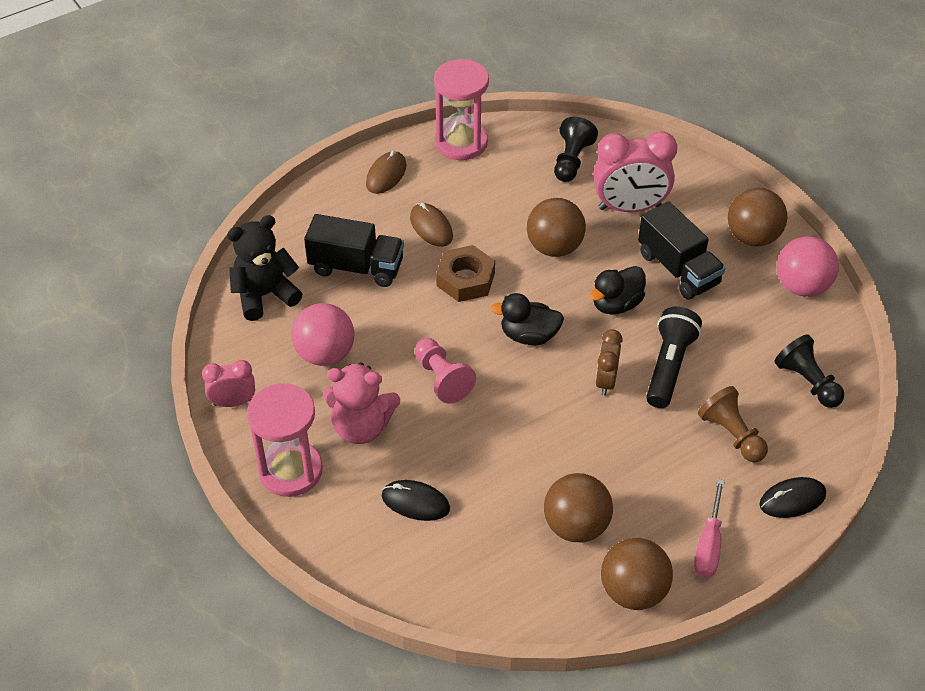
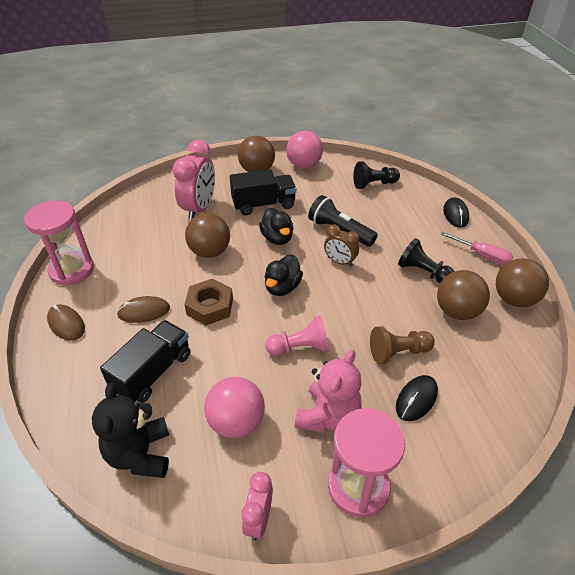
camera: 70 degrees left, 5 degrees down
black pawn [554,117,598,182] -> black pawn moved to [398,238,454,283]
brown pawn [698,386,768,462] -> brown pawn moved to [370,326,435,364]

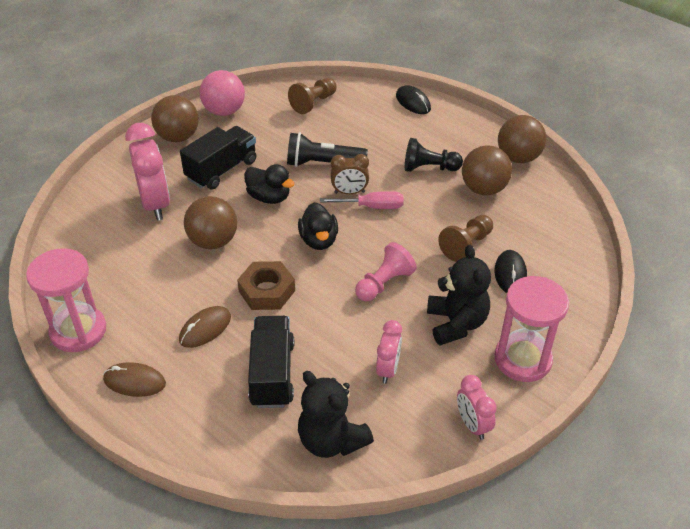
camera: 35 degrees left, 0 degrees up
pink ball [204,377,265,438] -> pink clock [376,320,402,384]
pink teddy bear [295,349,362,433] -> black teddy bear [427,245,491,346]
black pawn [353,162,400,189] -> brown pawn [288,78,337,114]
pink screwdriver [440,232,513,265] -> pink screwdriver moved to [320,191,404,209]

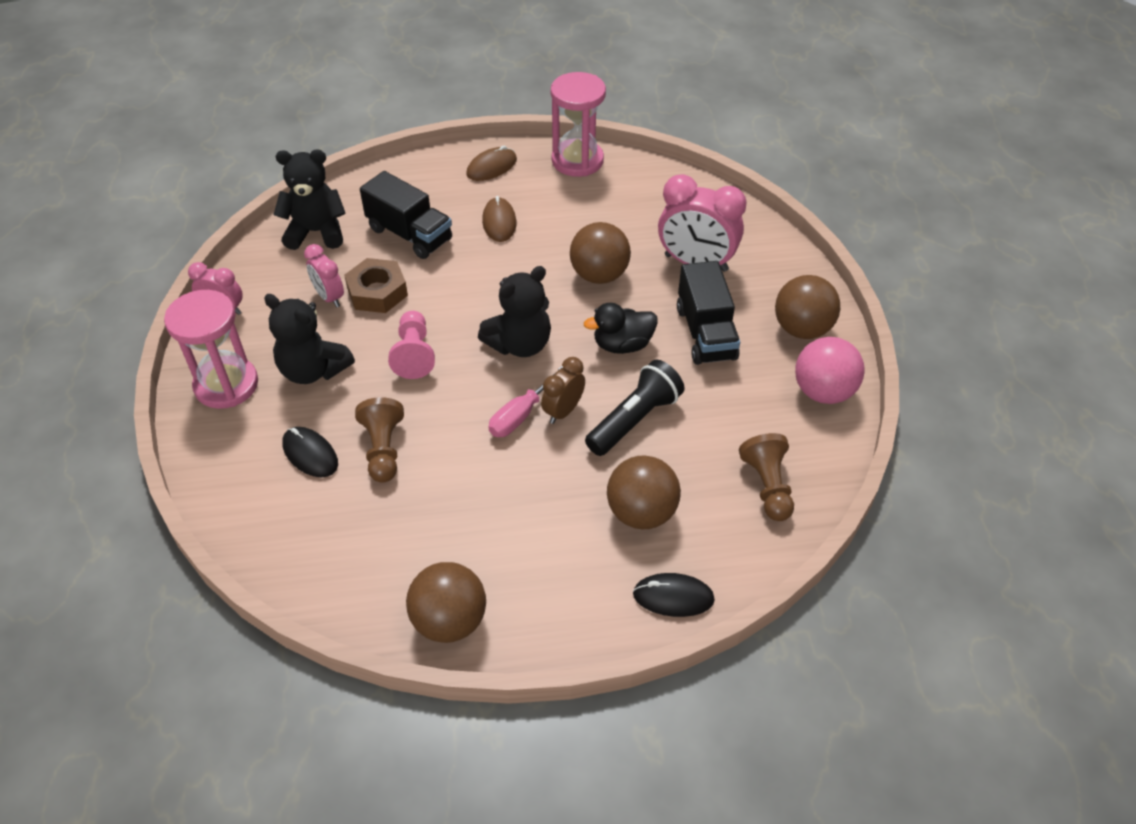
camera: 130 degrees right, 5 degrees up
brown nut [237,261,295,310] -> brown nut moved to [344,258,408,313]
black duck [298,202,338,250] -> black teddy bear [478,266,551,357]
black pawn [405,138,463,172] -> none
brown ball [462,145,512,195] -> brown ball moved to [607,456,681,529]

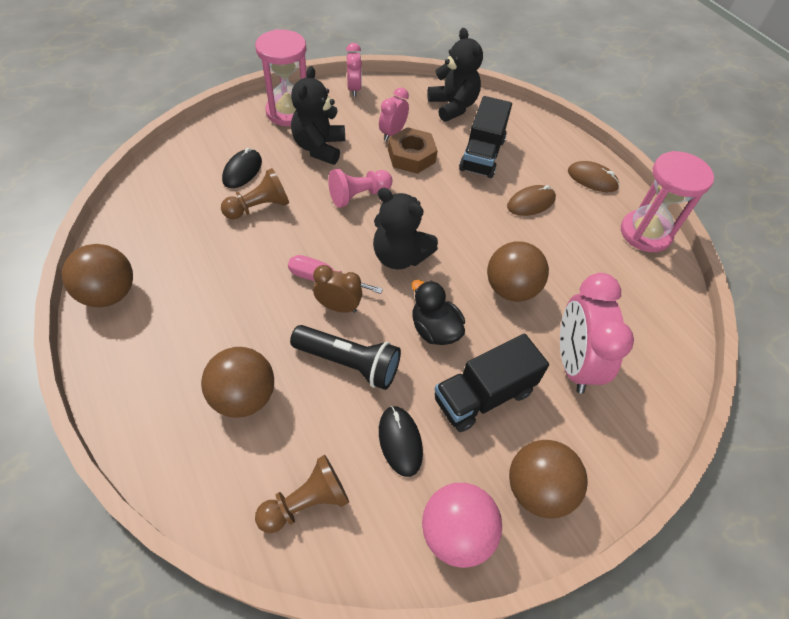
camera: 65 degrees right, 5 degrees up
black mouse [633,573,715,617] -> black mouse moved to [379,406,423,477]

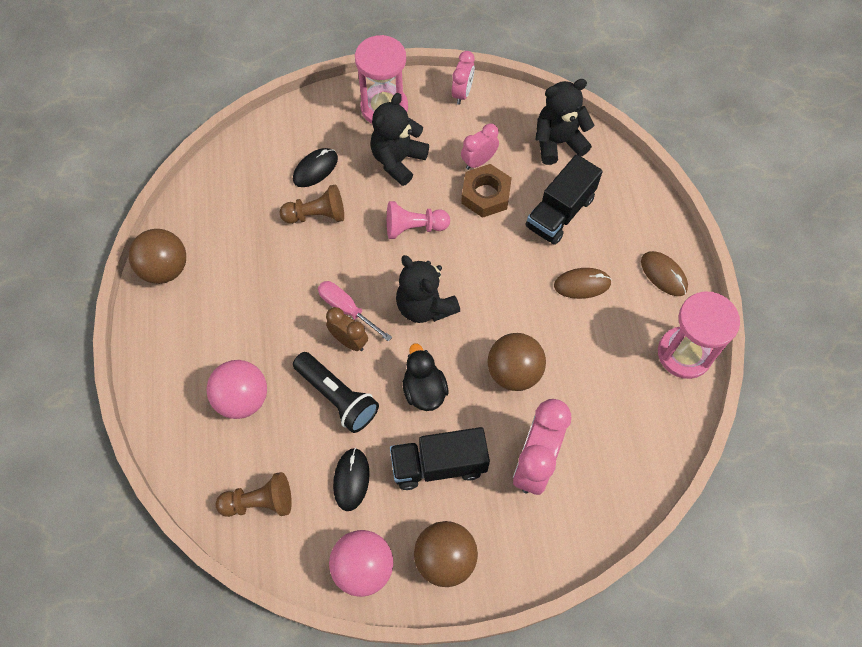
camera: 25 degrees right, 10 degrees up
brown ball [201,347,274,418] -> pink ball [207,360,267,419]
black teddy bear [427,28,483,122] -> black teddy bear turned 105 degrees counterclockwise [535,79,594,165]

